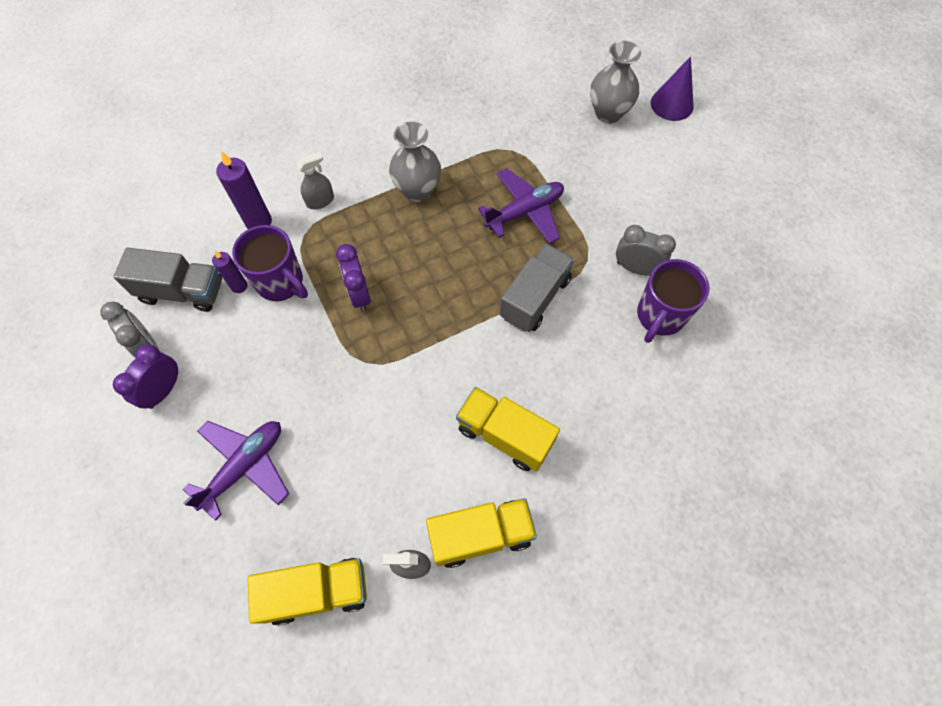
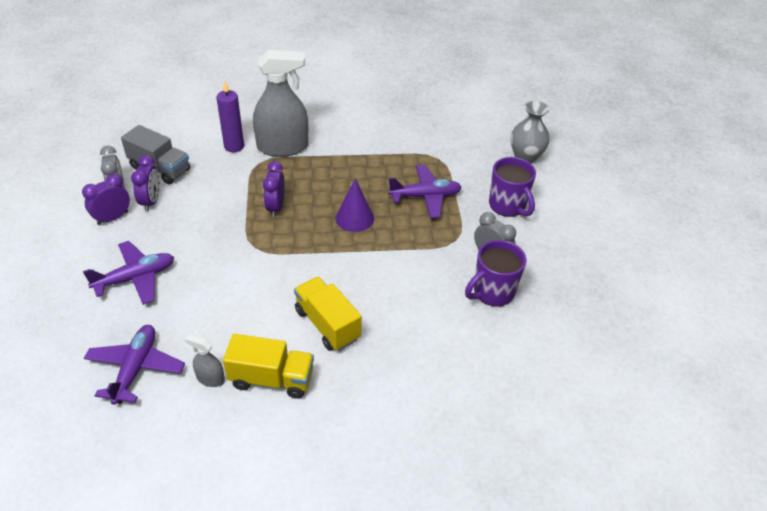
camera: 20 degrees right, 20 degrees down
purple candle [212,251,247,293] -> none
purple mug [232,225,308,301] -> purple mug moved to [489,157,536,217]
yellow truck [248,558,367,626] -> purple plane [84,325,185,405]
grey spray bottle [297,152,334,209] -> grey spray bottle [253,50,308,157], size x2.27
grey vase [389,121,441,202] -> none
grey truck [500,244,574,332] -> none
purple cone [651,56,694,121] -> purple cone moved to [335,178,374,232]
none -> purple clock [131,155,160,212]

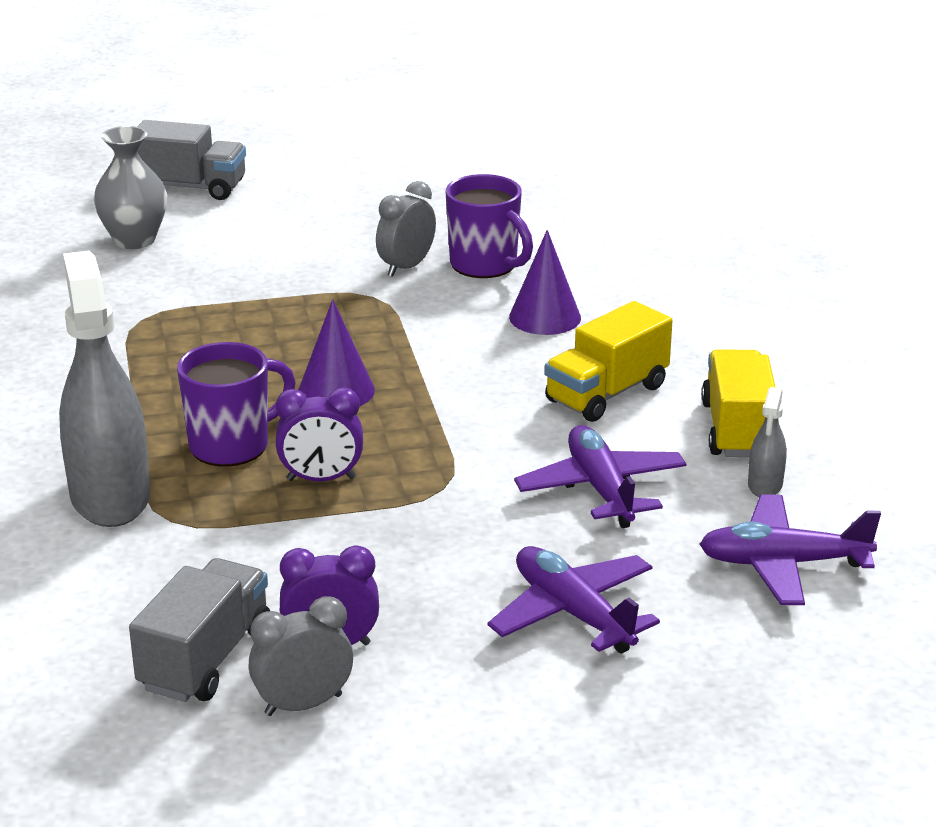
camera: 95 degrees left, 15 degrees down
purple clock [82,174,130,225] -> none
purple candle [216,80,244,152] -> none
purple plane [388,165,462,218] -> purple plane moved to [514,425,687,528]
purple mug [489,157,536,217] -> purple mug moved to [177,342,296,467]
none -> grey truck [137,120,246,200]
none -> purple cone [509,230,581,335]

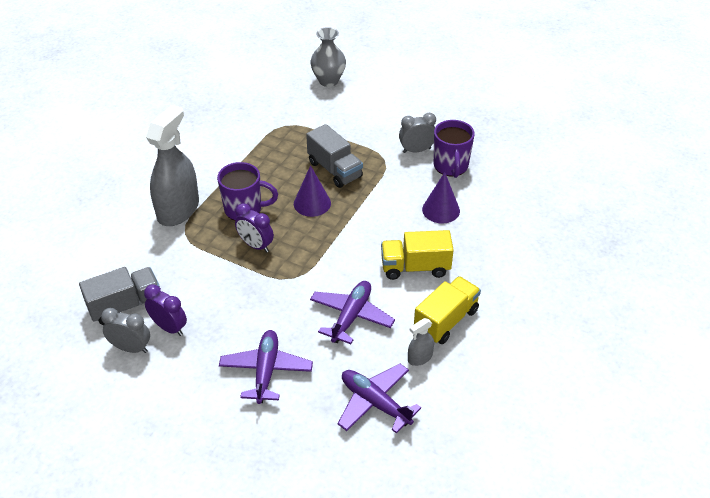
camera: 40 degrees right, 15 degrees up
grey truck [137,120,246,200] -> grey truck moved to [306,124,363,188]

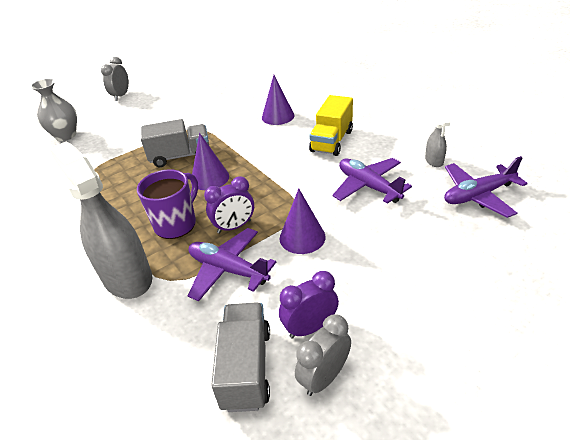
camera: 60 degrees left, 5 degrees down
purple plane [219,330,313,404] -> purple plane moved to [188,228,276,301]
grey clock [399,113,436,153] -> grey clock moved to [101,57,129,101]
yellow truck [414,276,481,344] -> none
purple mug [434,120,475,178] -> none
none -> purple cone [280,188,326,254]

